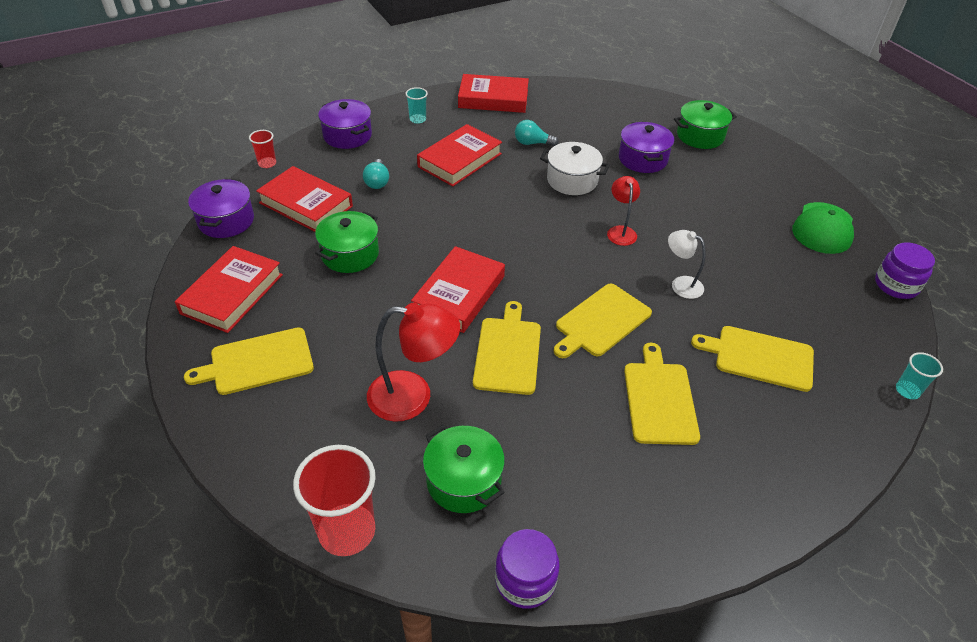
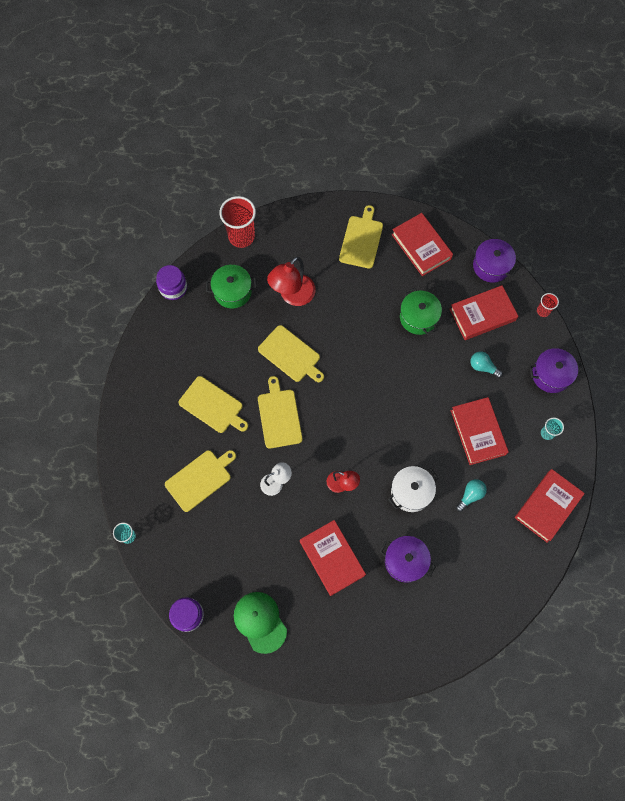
camera: 125 degrees right, 25 degrees up
red book [411,246,505,333] -> red book moved to [300,520,366,596]
green pot [674,100,737,149] -> none

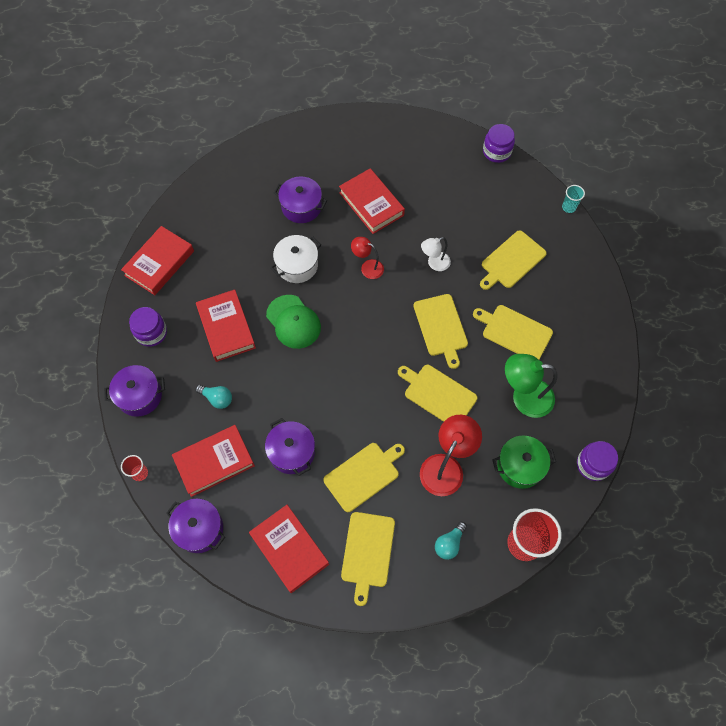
camera: 175 degrees right, 5 degrees down
green cap [234,592,287,654] -> green cap moved to [266,295,321,349]
green pot [400,288,442,335] -> purple pot [265,418,315,476]
turquoise light bulb [456,479,487,512] -> turquoise light bulb moved to [435,522,467,560]
turquoise cup [541,417,564,440] -> purple jar [129,307,167,347]
none -> yellow cutting board [323,443,405,512]
none -> green lamp [505,354,557,418]

